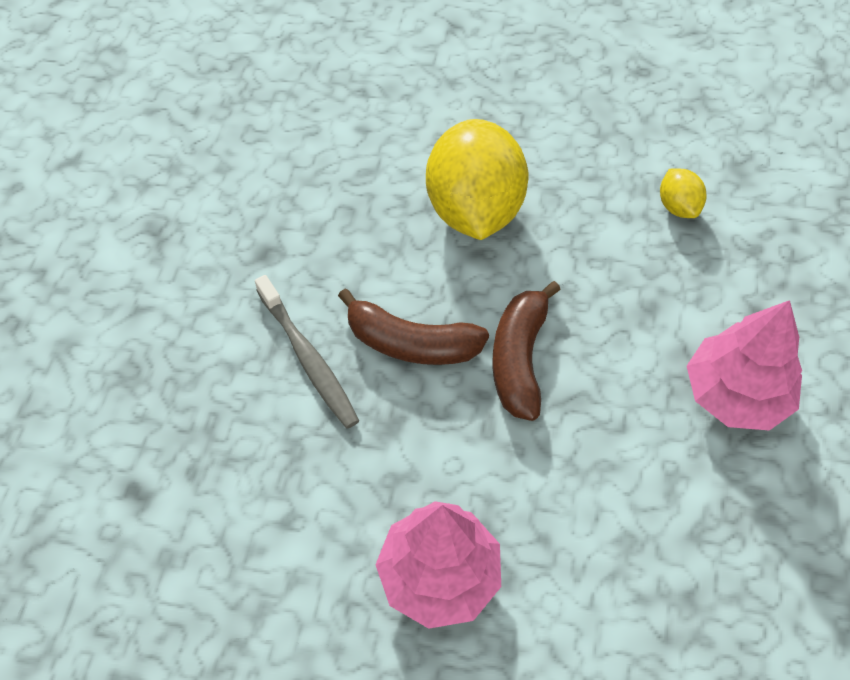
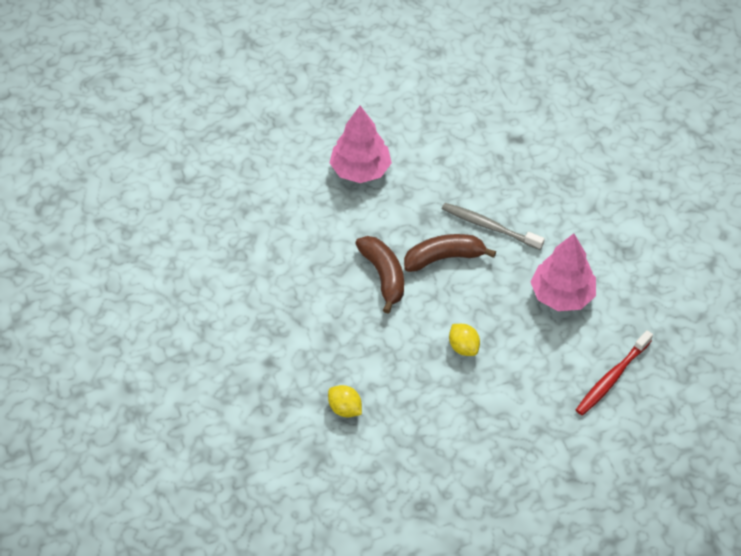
camera: 150 degrees right, 5 degrees down
yellow lemon [426,119,528,240] -> yellow lemon [449,324,480,356], size x0.44
pink tree [687,300,802,431] -> pink tree moved to [531,233,596,311]
none -> red toothbrush [576,330,653,415]

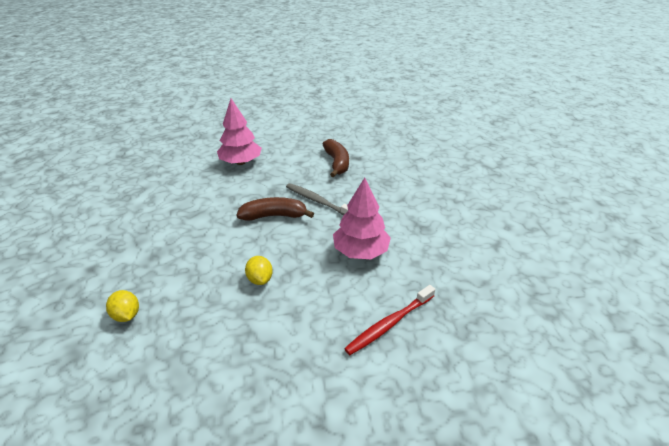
camera: 10 degrees right, 15 degrees down
brown banana [355,236,404,314] -> brown banana moved to [323,139,349,177]

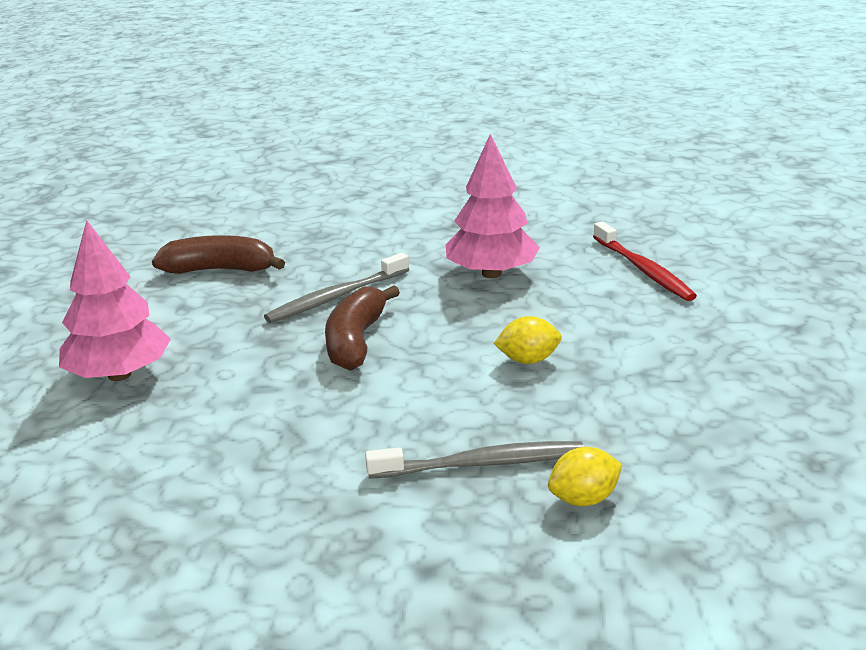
camera: 75 degrees left, 10 degrees down
none -> grey toothbrush [365,441,584,479]

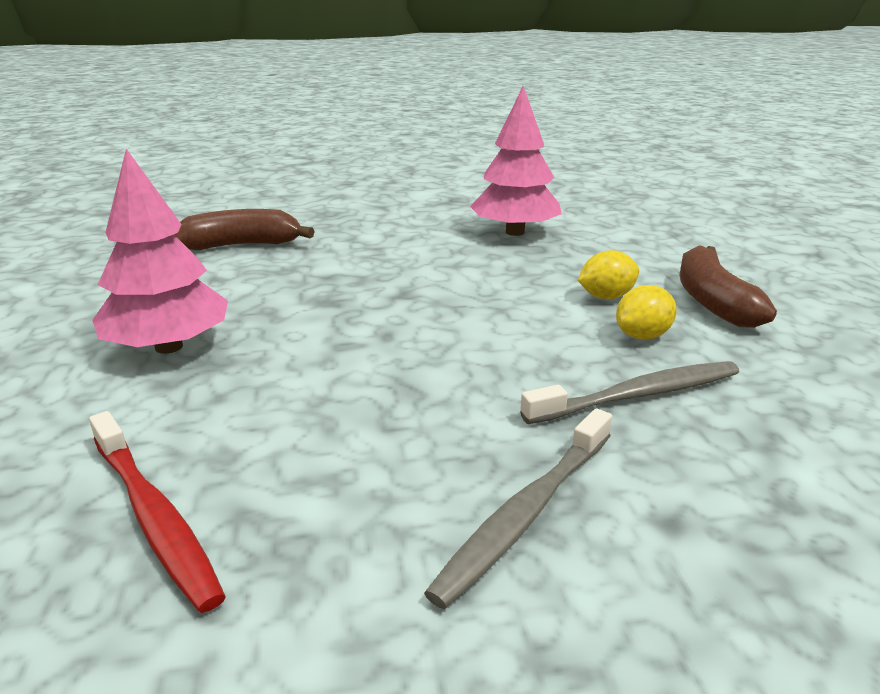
camera: 15 degrees left, 0 degrees up
grey toothbrush [264,253,409,323] -> grey toothbrush moved to [424,408,612,609]
brown banana [325,285,400,371] -> brown banana moved to [680,246,777,328]
yellow lemon [548,447,622,506] -> yellow lemon moved to [616,285,677,340]
red toothbrush [593,221,697,301] -> red toothbrush moved to [89,411,226,613]

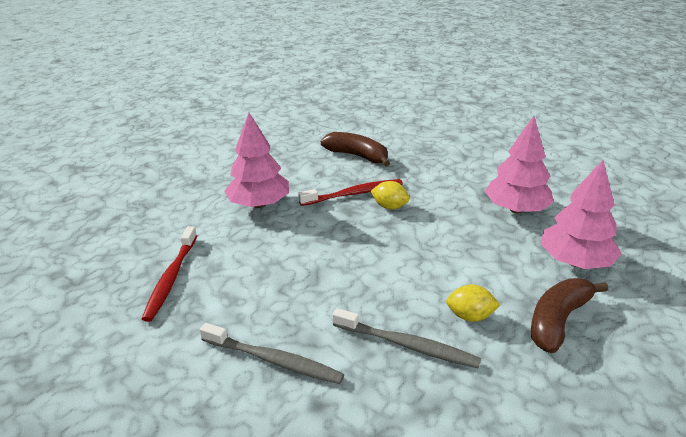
camera: 45 degrees right, 5 degrees up
grey toothbrush [424,408,612,609] -> grey toothbrush turned 150 degrees counterclockwise [200,323,344,384]
yellow lemon [578,250,639,299] -> yellow lemon moved to [371,181,410,209]
none -> red toothbrush [298,179,403,206]
none -> pink tree [541,160,622,269]

